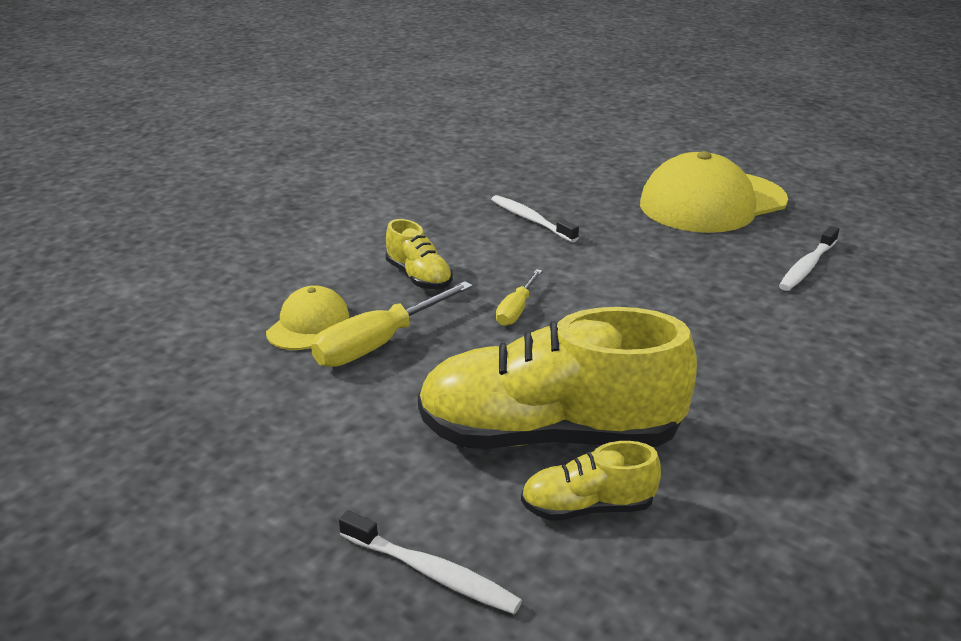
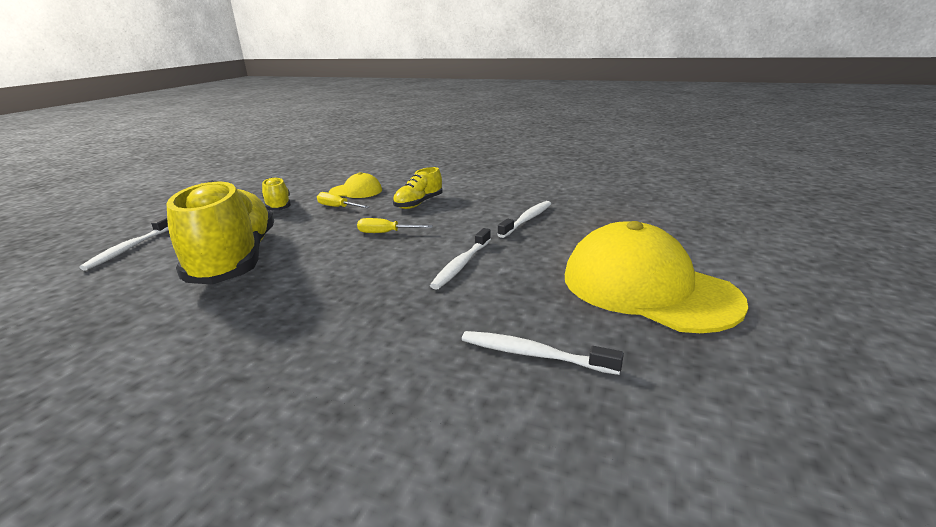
camera: 75 degrees right, 5 degrees down
yellow screwdriver [311,281,473,367] -> yellow screwdriver [317,192,370,208], size x0.58
yellow shoe [521,441,661,521] -> yellow shoe moved to [262,177,291,210]
none -> white toothbrush [430,228,491,290]

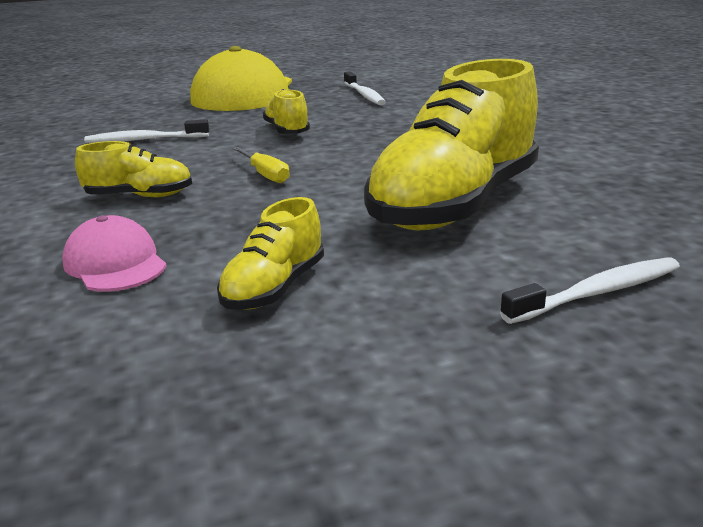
camera: 130 degrees left, 0 degrees up
yellow screwdriver [317,192,370,208] -> none
yellow cap [329,172,382,198] -> pink cap [62,215,167,292]
white toothbrush [430,228,491,290] -> yellow shoe [263,89,310,134]

